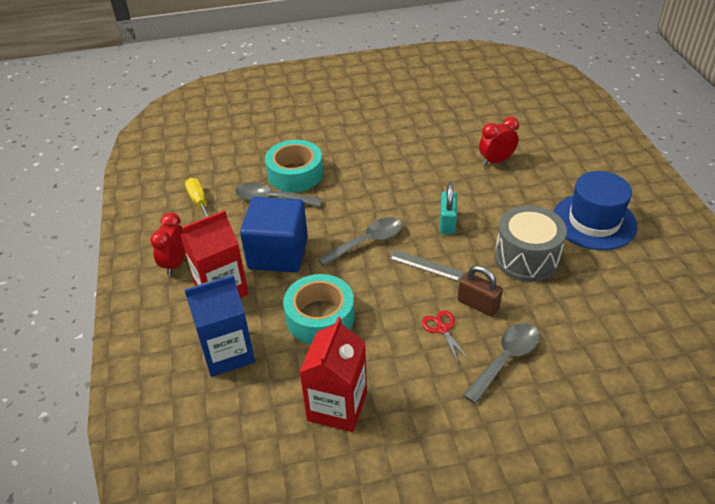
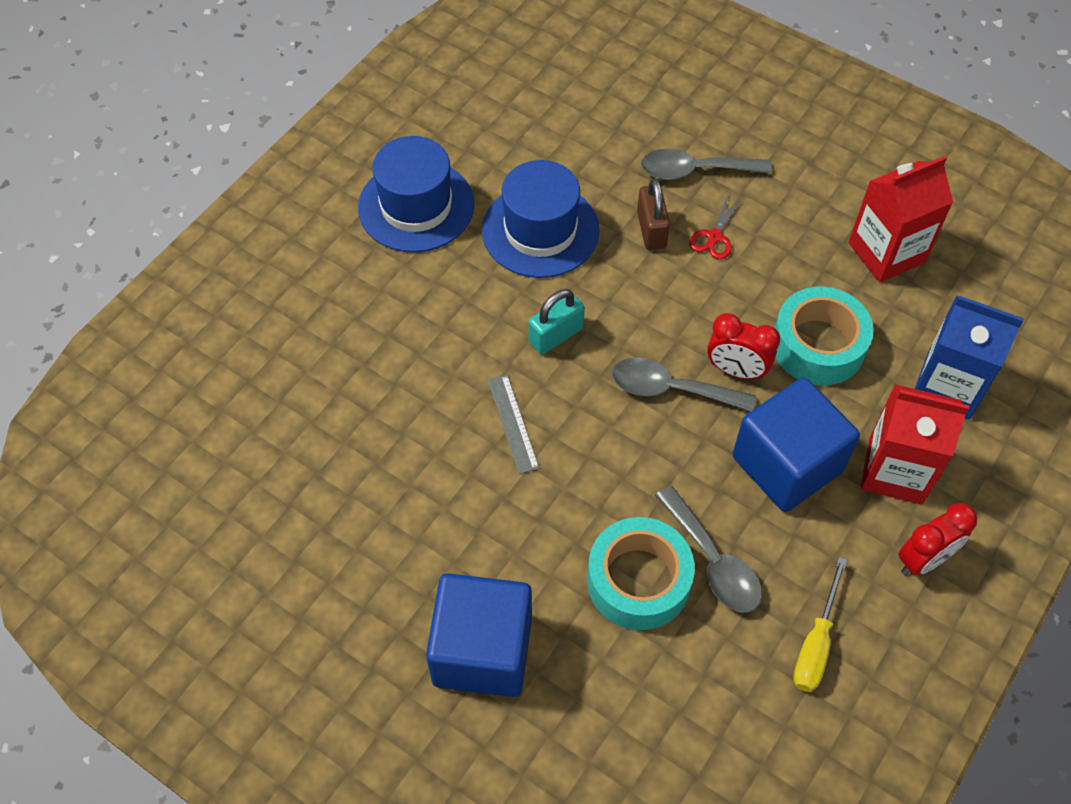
camera: 135 degrees left, 15 degrees up
grey ruler [389,250,464,282] -> grey ruler moved to [488,375,539,474]
red clock [479,117,519,166] -> red clock moved to [707,313,780,380]
grey drum [494,205,567,282] -> blue hat [482,160,600,278]
none -> blue cube [426,573,532,697]

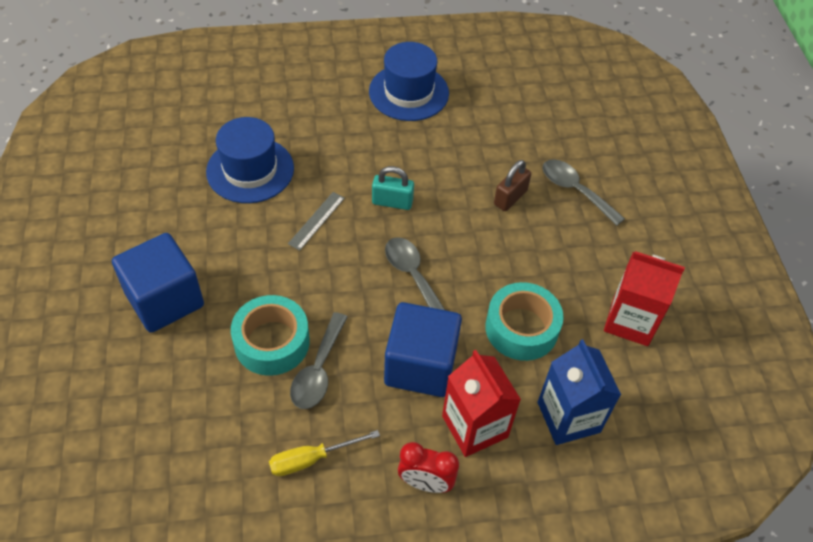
camera: 45 degrees right, 5 degrees down
blue hat [482,160,600,278] -> blue hat moved to [206,117,294,203]
red scissors [689,194,742,259] -> none
red clock [707,313,780,380] -> none

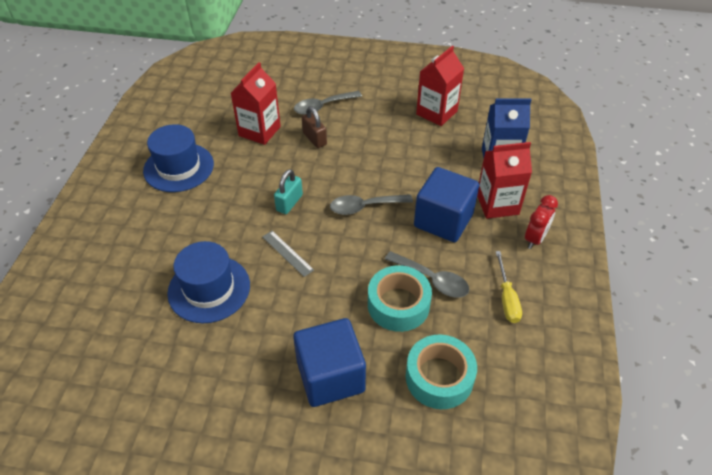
camera: 70 degrees left, 5 degrees down
turquoise tape [485,282,564,361] -> turquoise tape moved to [406,335,477,409]
none -> red carton [231,62,281,145]

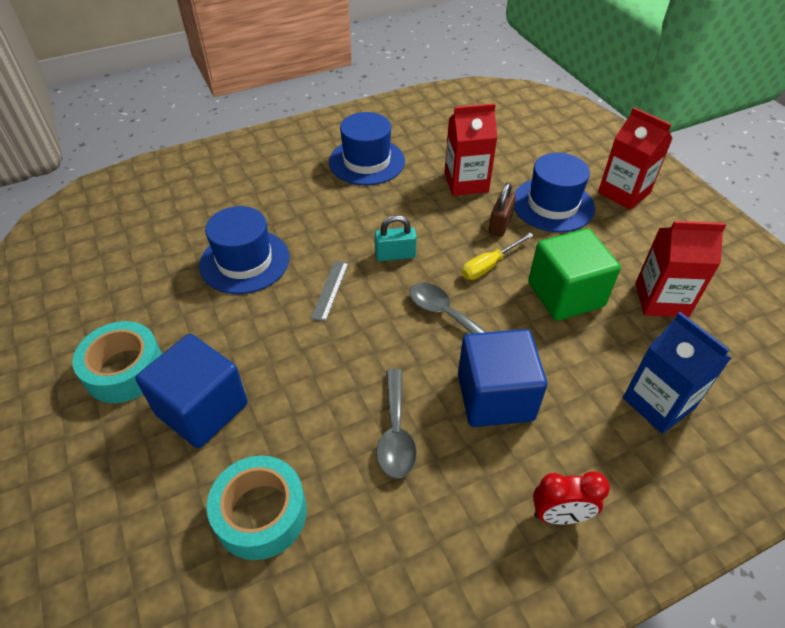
camera: 55 degrees right, 0 degrees up
grey spoon [294,91,362,115] -> blue hat [514,153,595,232]
turquoise tape [368,265,432,332] -> turquoise tape moved to [72,321,162,403]
red carton [477,142,532,219] -> red carton moved to [598,107,673,210]
yellow screwdriver [495,251,522,323] -> yellow screwdriver moved to [462,233,534,280]
none -> green cube [528,228,621,321]

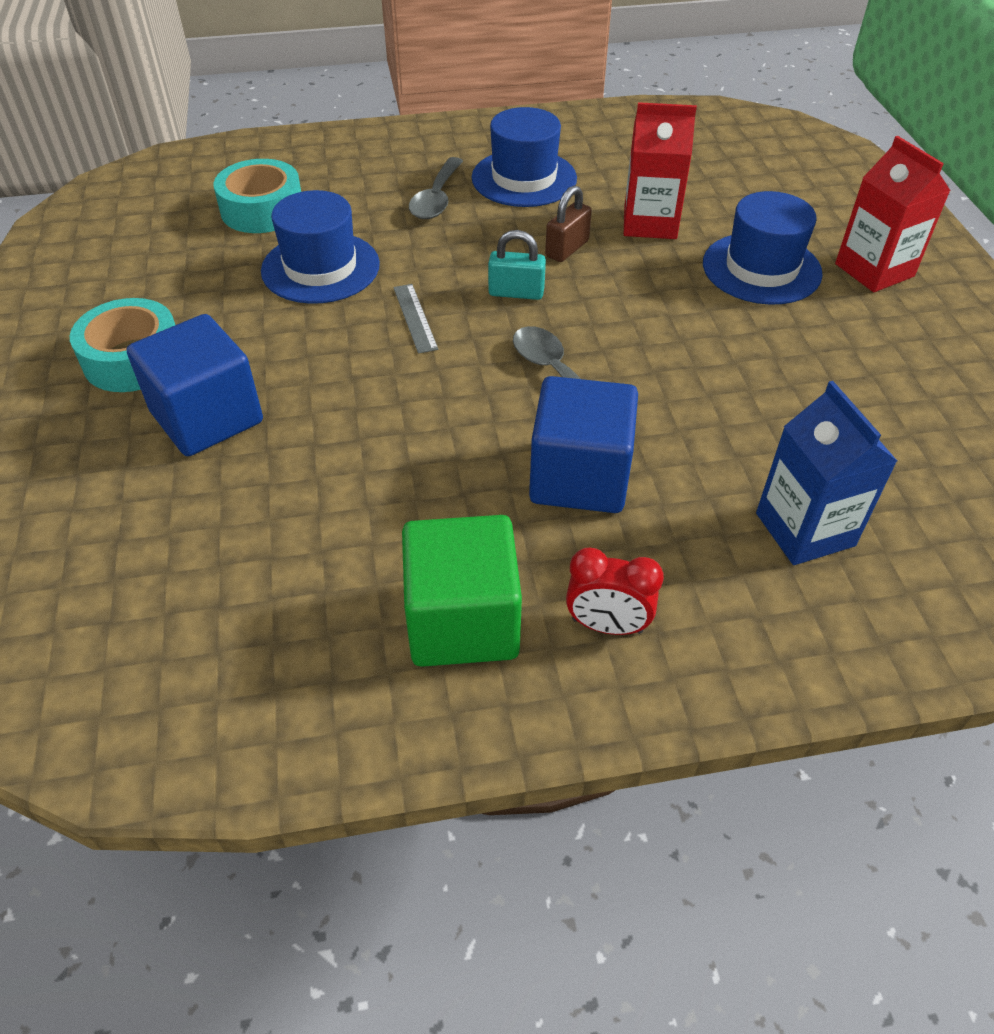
camera: 15 degrees right, 0 degrees up
turquoise tape [207,455,307,560] -> turquoise tape moved to [213,159,301,233]
grey ruler [311,260,349,322] -> grey ruler turned 45 degrees counterclockwise [393,284,438,354]
grey spoon [376,369,417,479] -> grey spoon moved to [409,157,463,219]
yellow screwdriver [462,233,534,280] -> none
brown padlock [488,182,516,237] -> brown padlock moved to [545,185,592,262]
green cube [528,228,621,321] -> green cube moved to [402,515,522,667]
red carton [636,221,726,317] -> none

